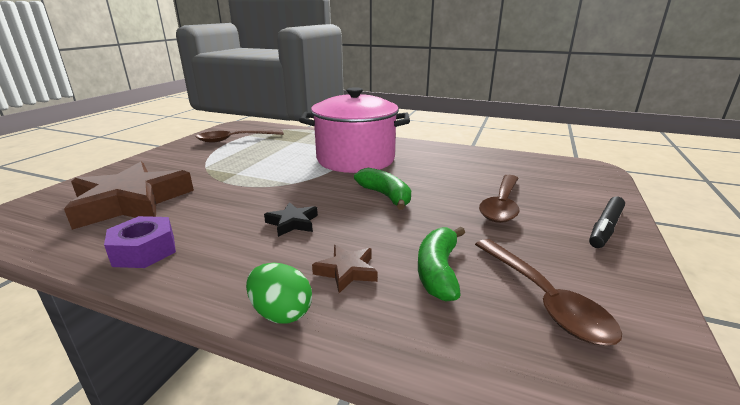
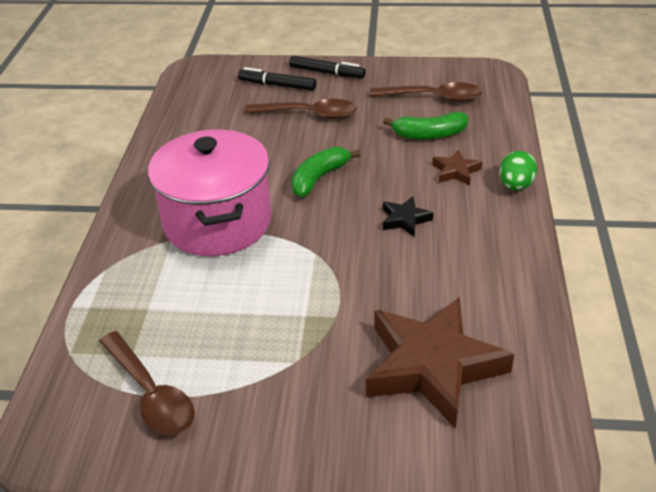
camera: 105 degrees left, 15 degrees up
purple nut [104,216,176,268] -> none
brown spoon [475,239,622,346] -> brown spoon turned 45 degrees clockwise [370,82,482,102]
none -> black marker [238,67,317,90]

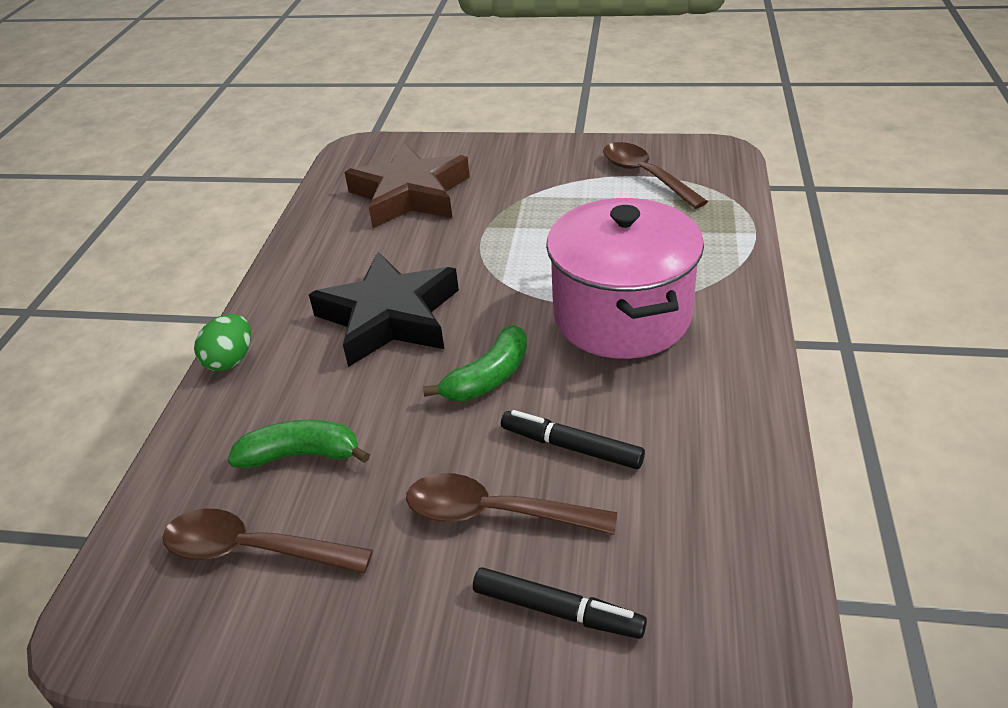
camera: 175 degrees left, 0 degrees up
black marker [289,56,366,78] -> black marker moved to [501,410,645,469]
black star [383,196,433,237] -> black star [309,252,459,367], size x2.31
brown star [432,150,482,186] -> none

